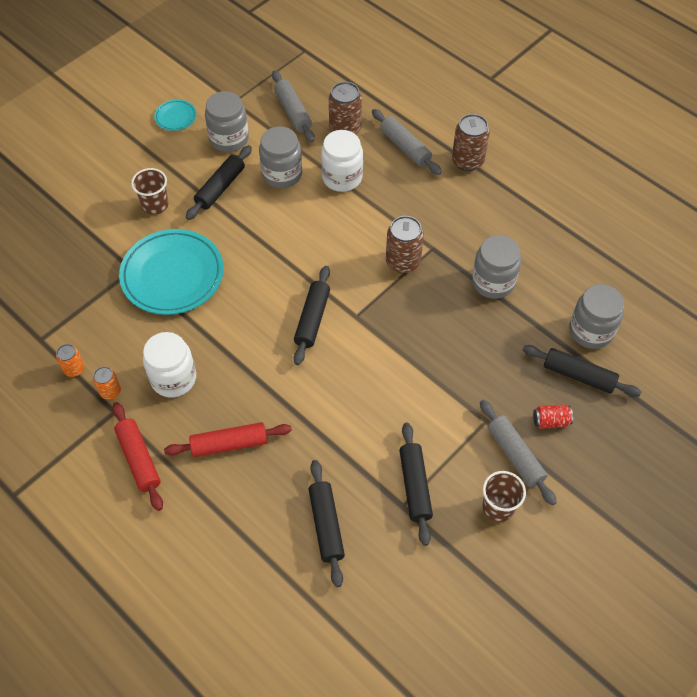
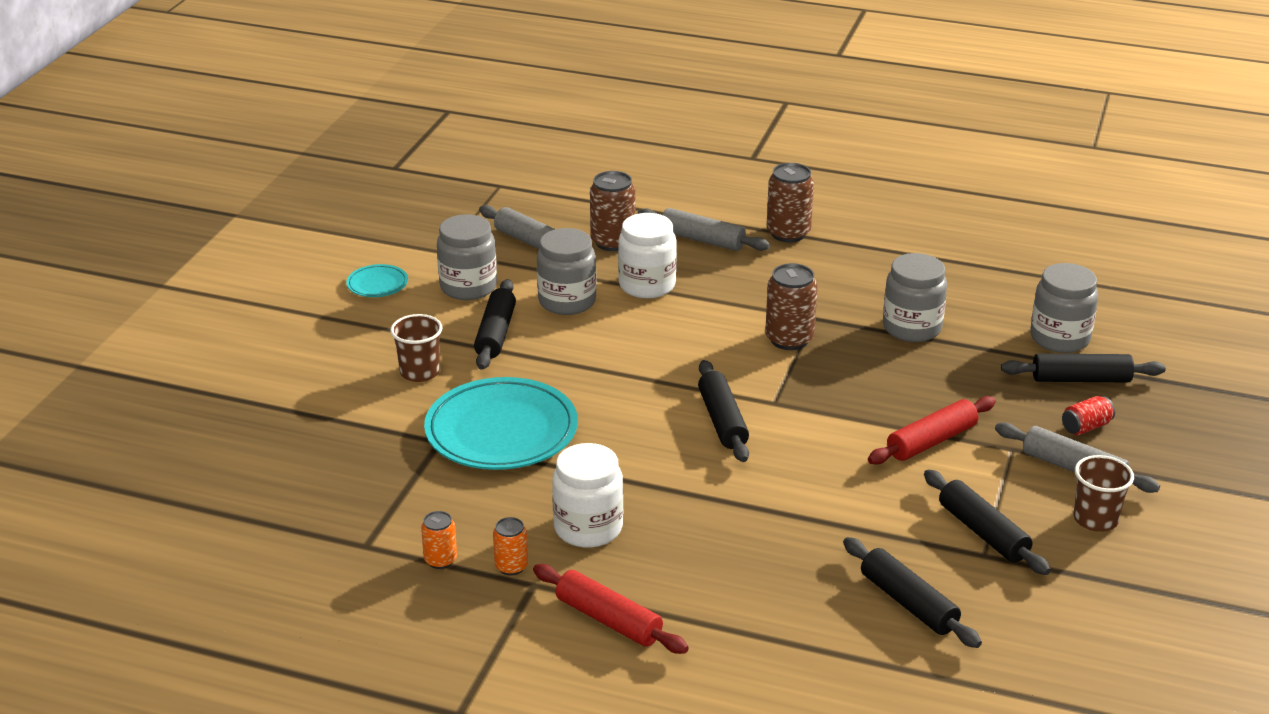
camera: 25 degrees left, 25 degrees down
red rolling pin [164,422,292,457] -> red rolling pin moved to [868,396,996,465]

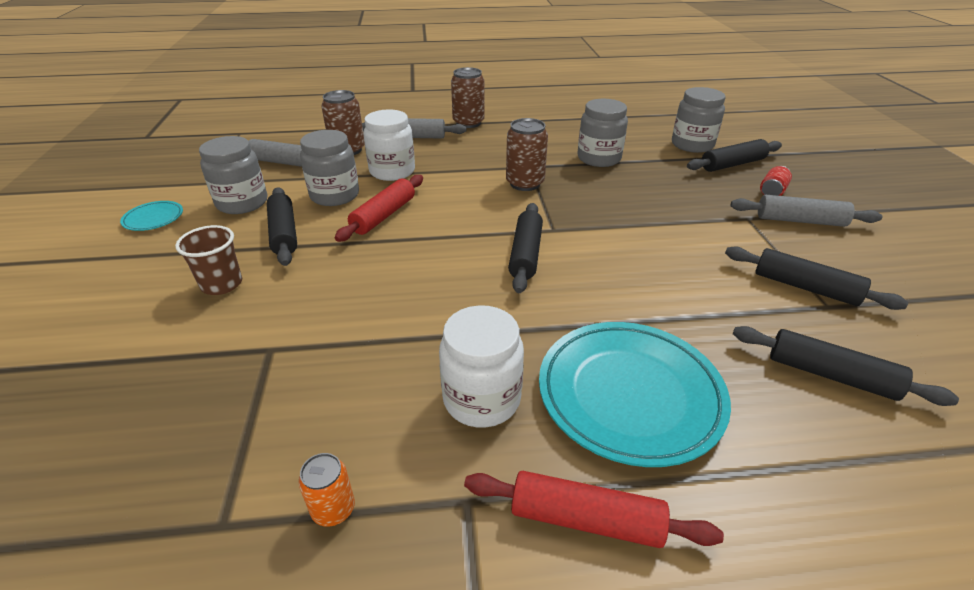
camera: 25 degrees left, 5 degrees up
turquoise plate [424,377,578,470] -> turquoise plate moved to [539,322,731,467]
orange can [493,517,528,575] -> none
black rolling pin [698,360,749,462] -> black rolling pin turned 45 degrees clockwise [508,203,543,293]
red rolling pin [868,396,996,465] -> red rolling pin moved to [335,175,423,242]
brown cup [1074,455,1134,532] -> none

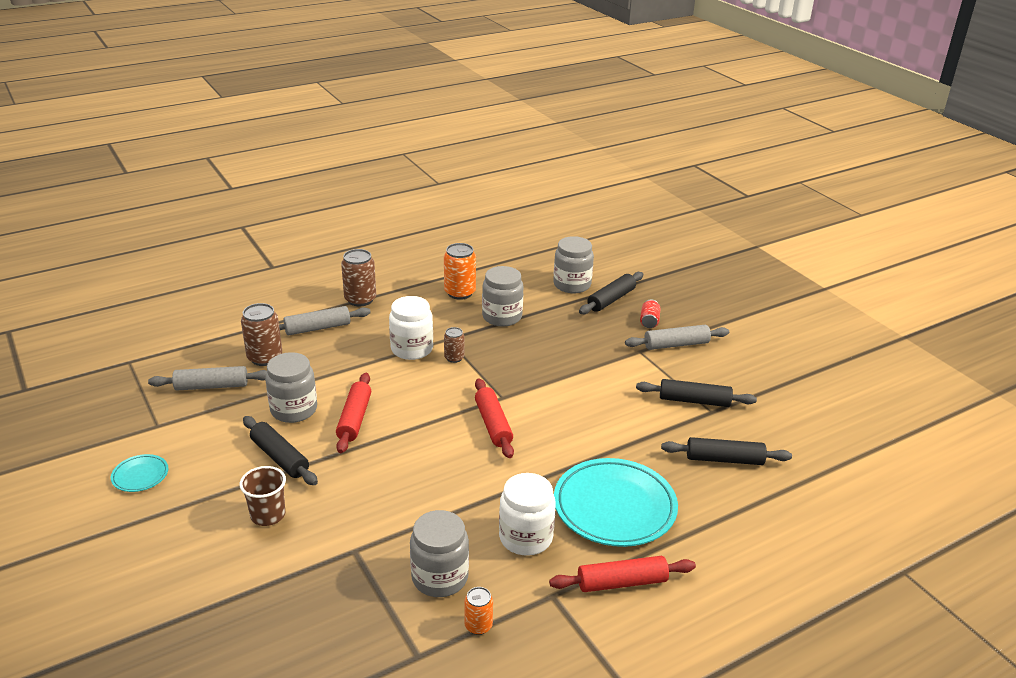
camera: 25 degrees left, 5 degrees down
grey jar [199,136,267,214] -> grey jar moved to [410,510,469,597]
white jar [363,109,415,181] -> white jar moved to [389,296,433,360]
brown can [506,118,548,191] -> brown can [444,327,464,363], size x0.58
black rolling pin [508,203,543,293] -> red rolling pin [475,378,514,458]
none -> orange can [444,243,476,300]

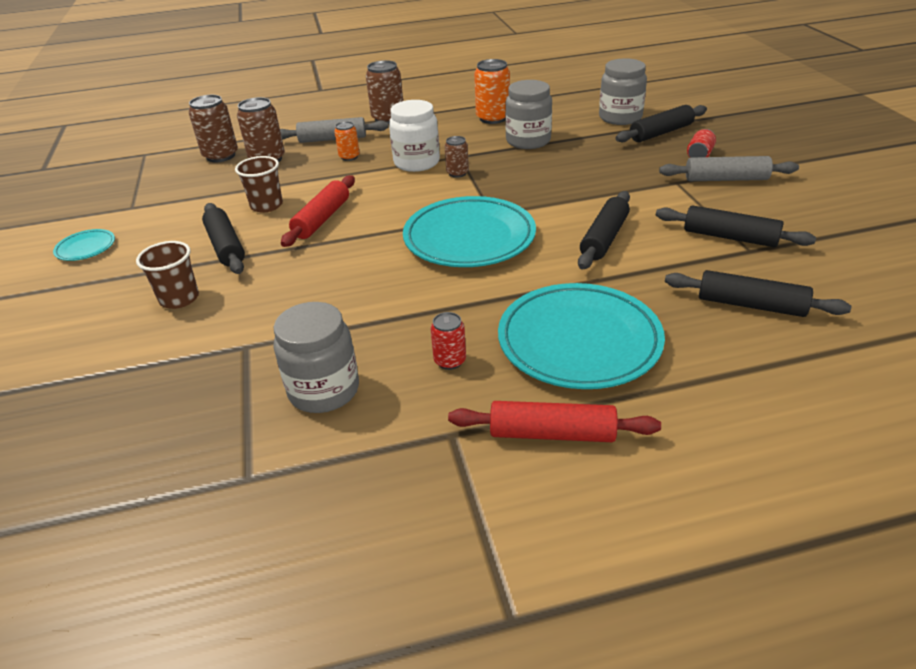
camera: 20 degrees right, 5 degrees up
grey rolling pin [148,366,267,391] -> none
grey jar [265,352,317,423] -> brown cup [235,156,283,213]
orange can [464,587,493,635] -> orange can moved to [334,121,360,161]
red rolling pin [475,378,514,458] -> turquoise plate [403,196,536,267]
white jar [499,473,556,556] -> red can [431,312,466,370]
none -> brown can [189,95,238,162]
none -> black rolling pin [578,191,630,269]

